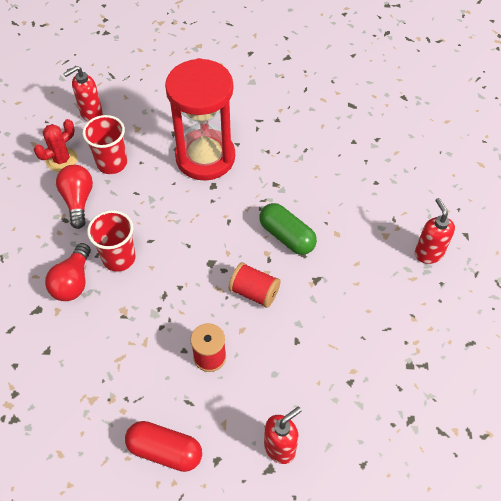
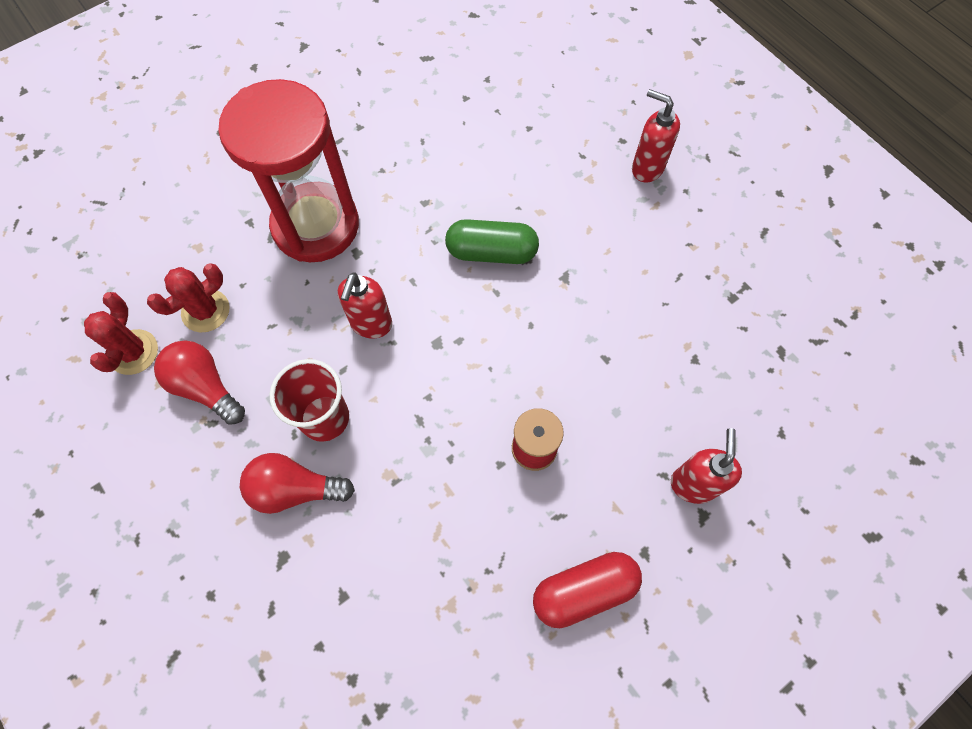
camera: 40 degrees left, 10 degrees up
red light bulb [45,243,91,301] -> red light bulb turned 120 degrees clockwise [240,453,355,514]
red soap dispenser [63,66,103,122] -> red soap dispenser moved to [338,272,392,339]
red cup [83,115,127,174] -> red cactus [147,263,229,332]
red spool [229,262,281,308] -> none

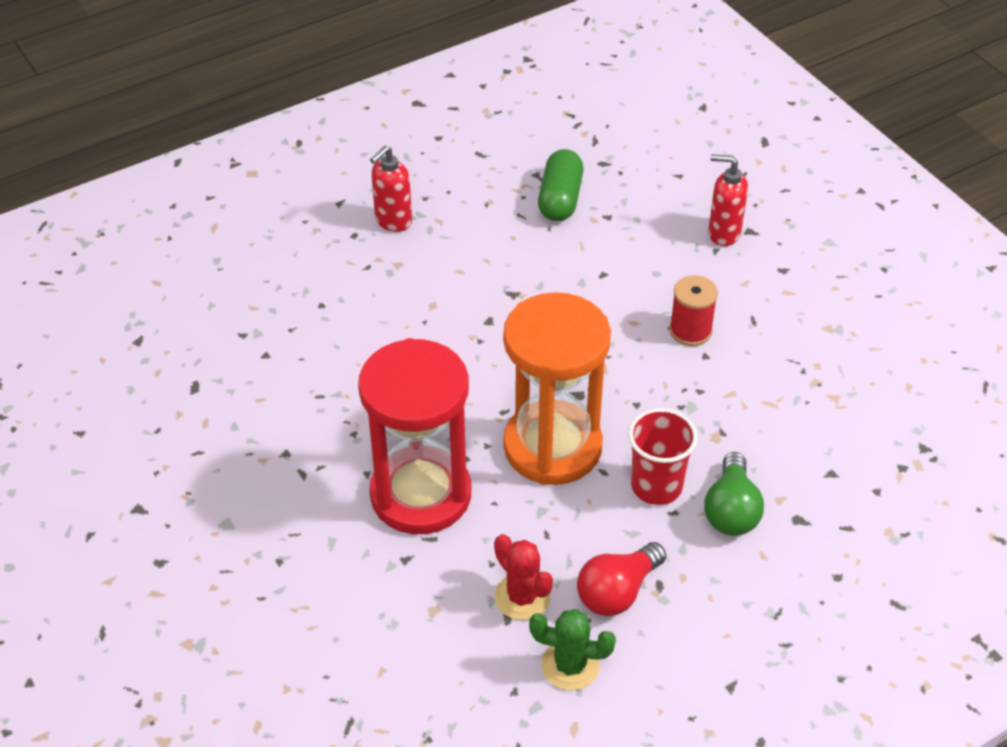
camera: 85 degrees left, 20 degrees down
red cactus [84,292,158,375] -> green cactus [529,609,616,691]
red light bulb [240,453,355,514] -> green light bulb [704,452,764,536]
red soap dispenser [338,272,392,339] -> orange hourglass [503,292,611,485]
green capsule [445,219,539,264] -> green capsule moved to [538,149,583,221]
red capsule [533,552,642,628] -> none

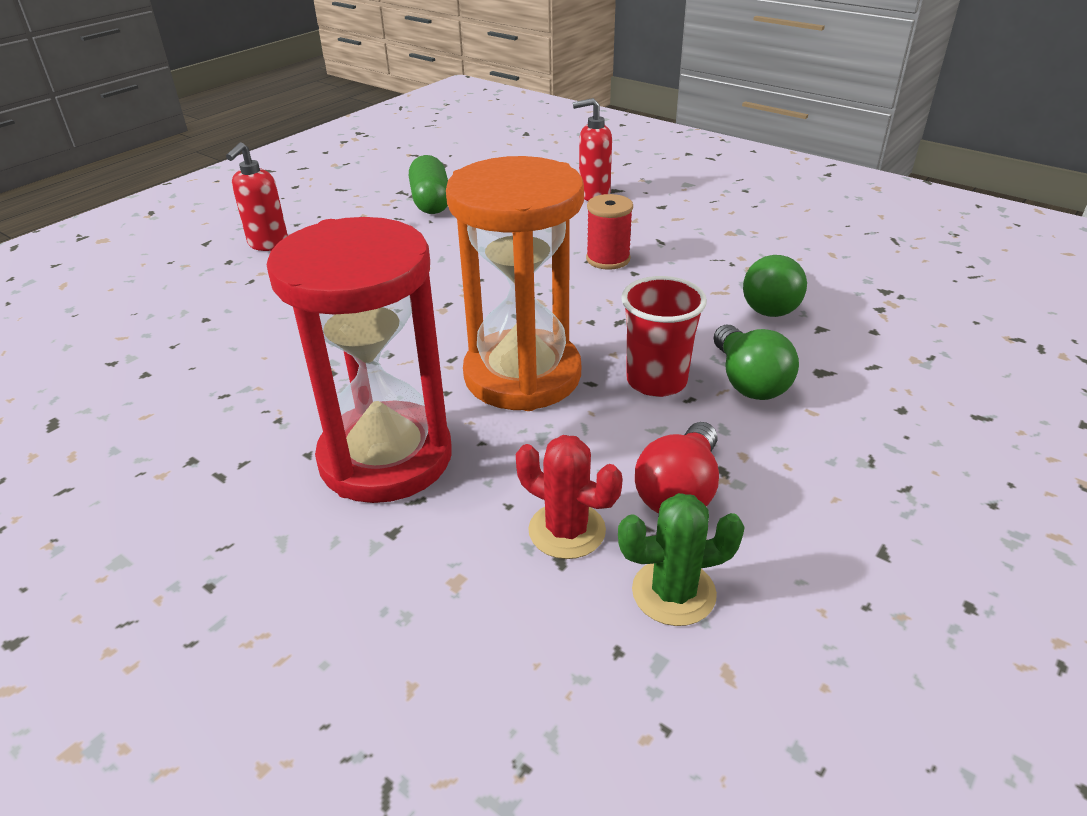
camera: 20 degrees left, 10 degrees down
none -> green light bulb [743,255,807,317]

